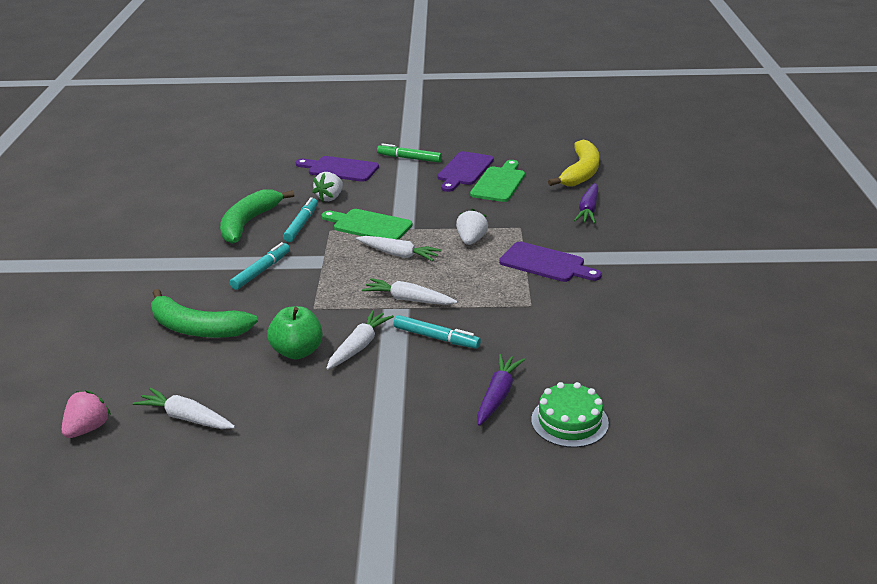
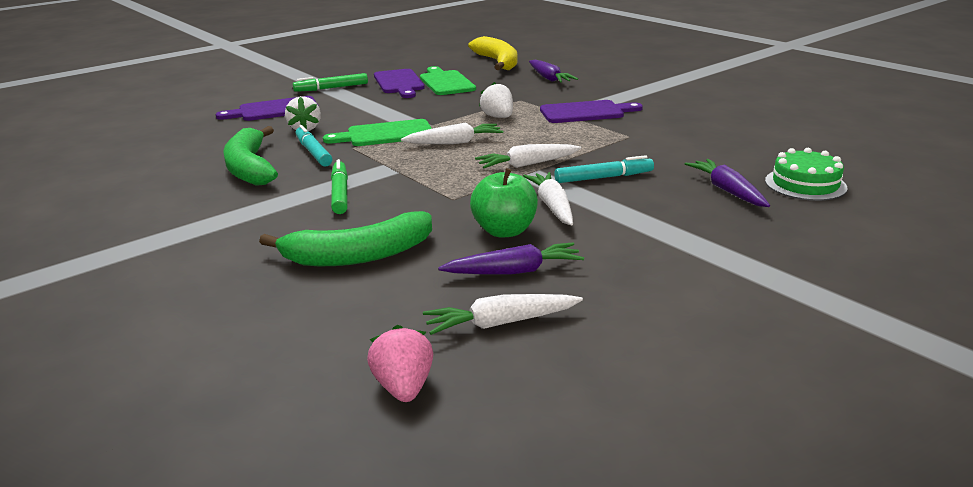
camera: 40 degrees left, 5 degrees down
turquoise marker [230,242,290,290] -> green marker [331,159,348,214]
none -> purple carrot [438,243,584,275]

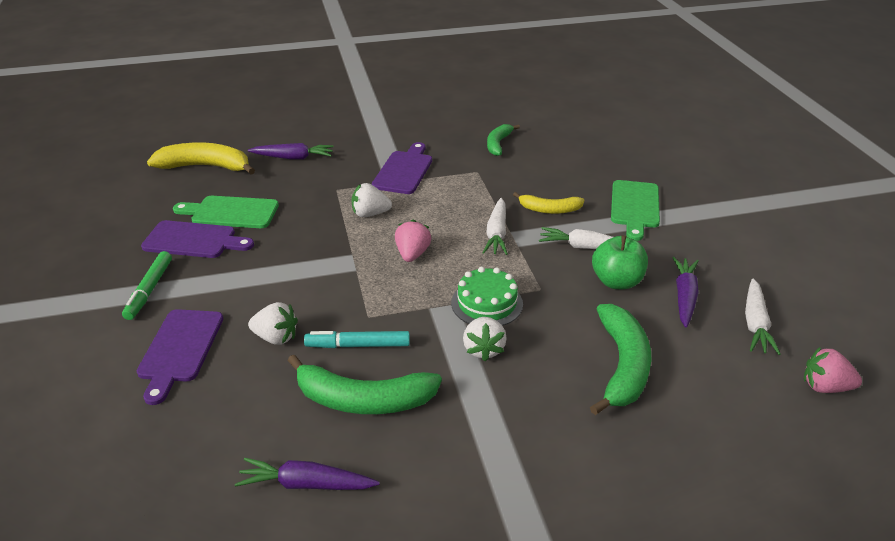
camera: 65 degrees left, 10 degrees up
green cutting board [323,119,432,146] -> green cutting board moved to [611,180,660,241]
green marker [331,159,348,214] -> white strawberry [463,317,507,361]
white carrot [401,123,503,144] -> pink strawberry [395,220,431,262]
turquoise marker [554,155,654,183] -> yellow banana [513,192,584,214]
purple carrot [685,159,770,207] -> purple carrot moved to [235,458,380,490]
green cake [765,148,848,201] -> green cake moved to [451,267,523,326]
none -> green banana [487,124,520,156]

